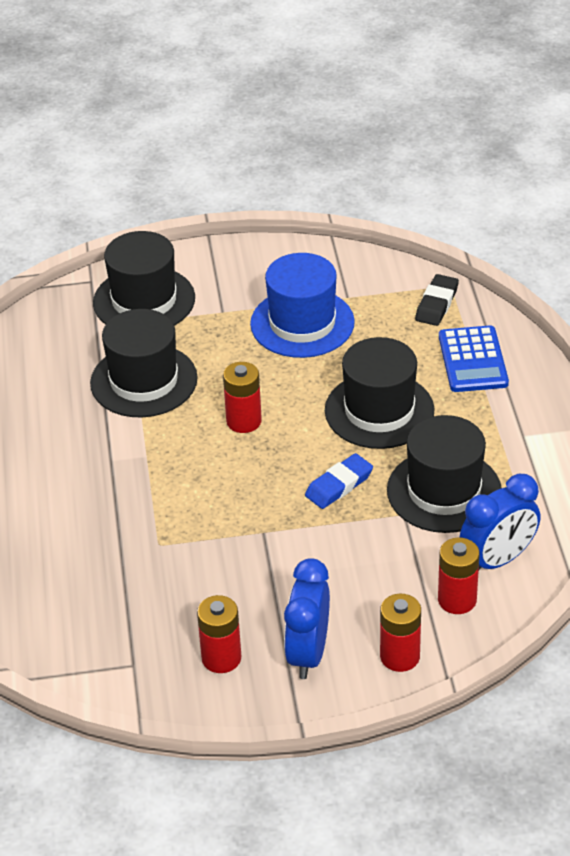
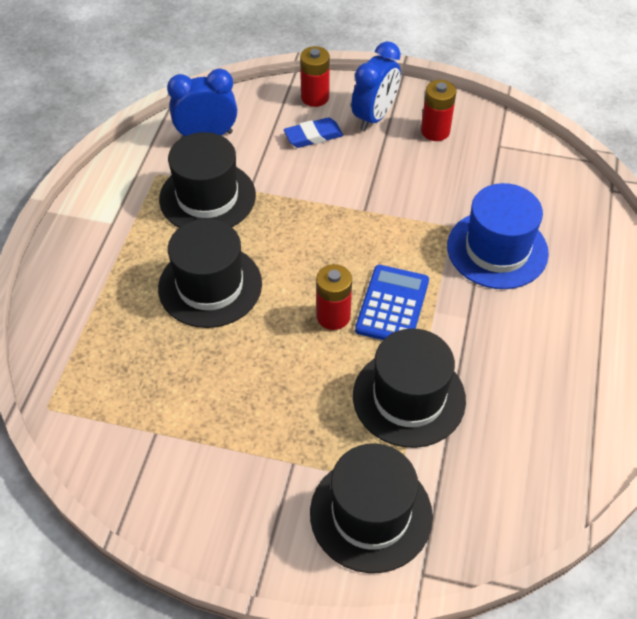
camera: 160 degrees left, 10 degrees up
blue hat [250,253,355,358] -> blue hat moved to [447,183,549,289]
blue eraser [305,453,373,509] -> blue eraser moved to [284,117,343,148]
black eraser [415,274,459,326] -> none
red battery [438,537,480,614] -> none
blue calculator [439,325,509,392] -> blue calculator moved to [355,265,429,340]

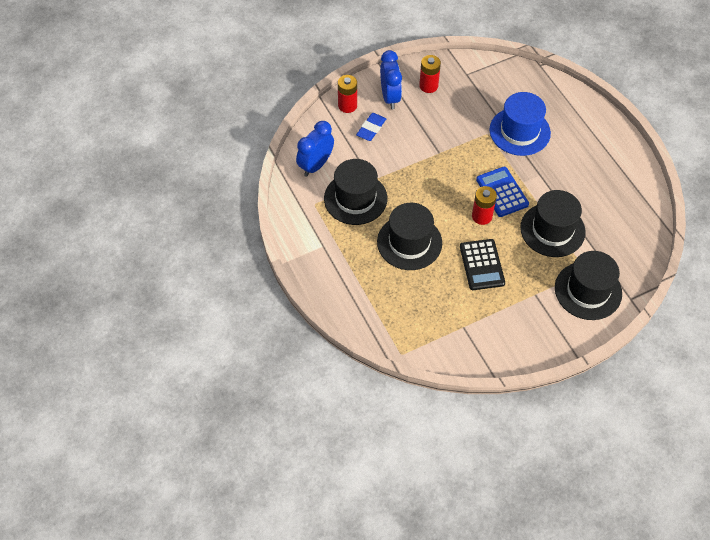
camera: 40 degrees left, 5 degrees up
none -> black calculator [460,239,505,290]

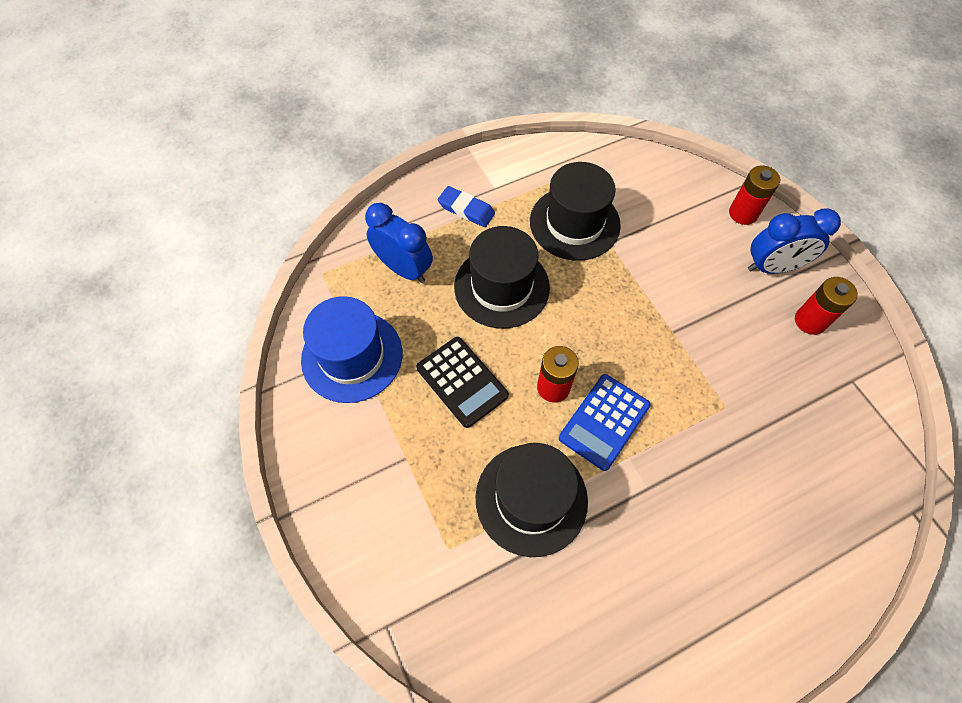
camera: 90 degrees right, 5 degrees up
blue clock [296,121,334,177] -> blue clock moved to [365,203,433,283]
blue eraser [356,113,386,141] -> blue eraser moved to [438,186,495,227]
black calculator [460,239,505,290] -> black calculator turned 120 degrees counterclockwise [416,337,509,428]
blue calculator [476,167,529,217] -> blue calculator turned 150 degrees clockwise [559,374,651,471]
blue hat [490,92,551,156] -> blue hat moved to [301,296,402,403]
black hat [555,251,622,320] -> none

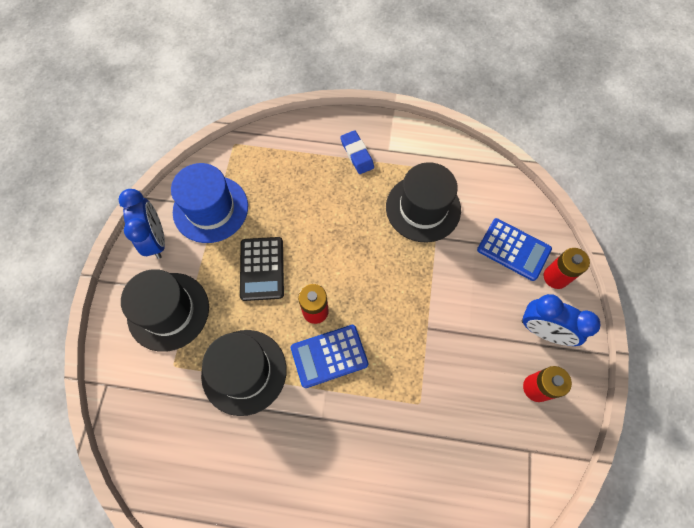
camera: 35 degrees right, 5 degrees up
blue clock [365,203,433,283] -> blue clock moved to [118,189,165,259]
black hat [454,226,550,329] -> black hat moved to [121,269,209,352]
none -> blue calculator [477,218,552,281]

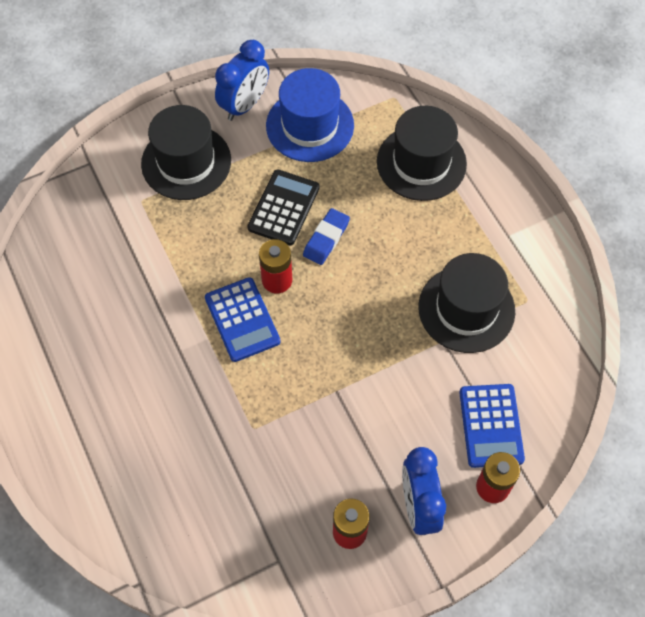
camera: 55 degrees right, 5 degrees down
black hat [201,330,287,416] -> black hat moved to [377,106,467,201]
black calculator [240,237,284,301] -> black calculator turned 150 degrees clockwise [247,169,320,245]
blue calculator [291,325,368,388] -> blue calculator turned 150 degrees counterclockwise [205,277,281,362]
blue eraser [340,130,374,174] -> blue eraser moved to [303,208,350,265]

